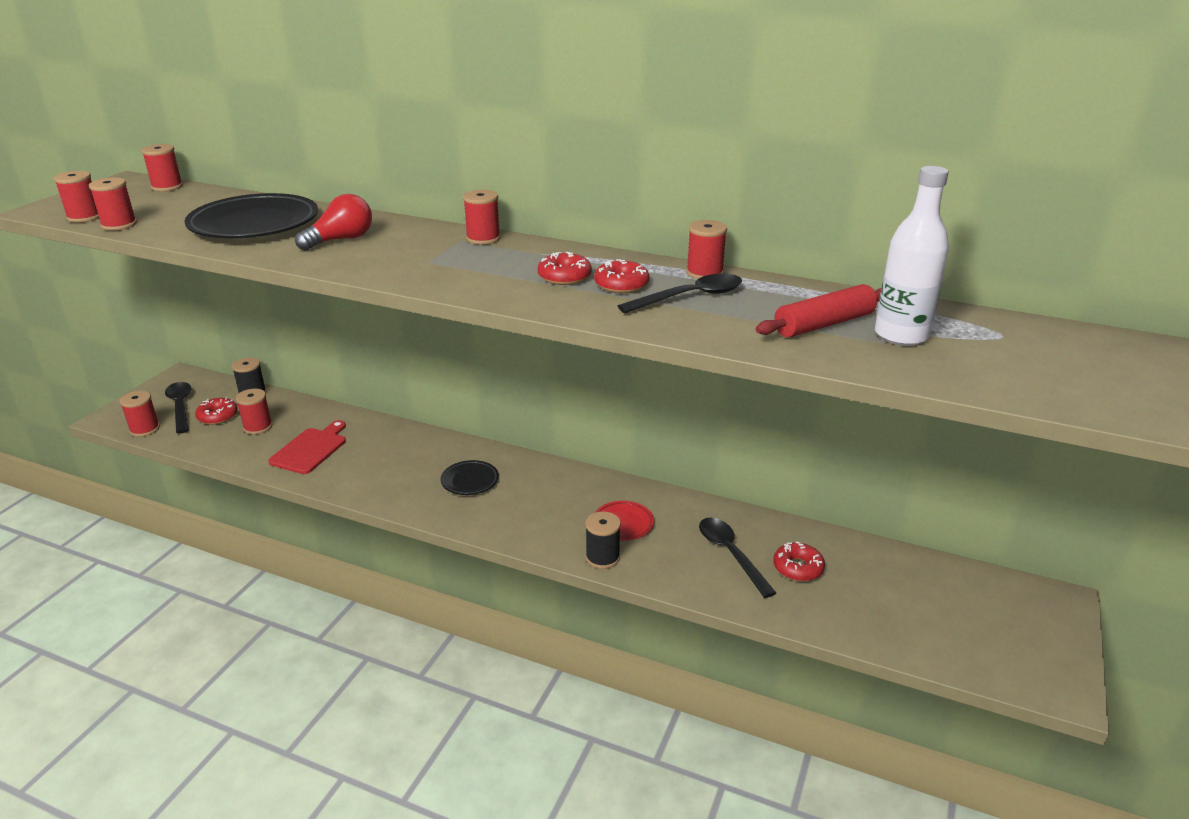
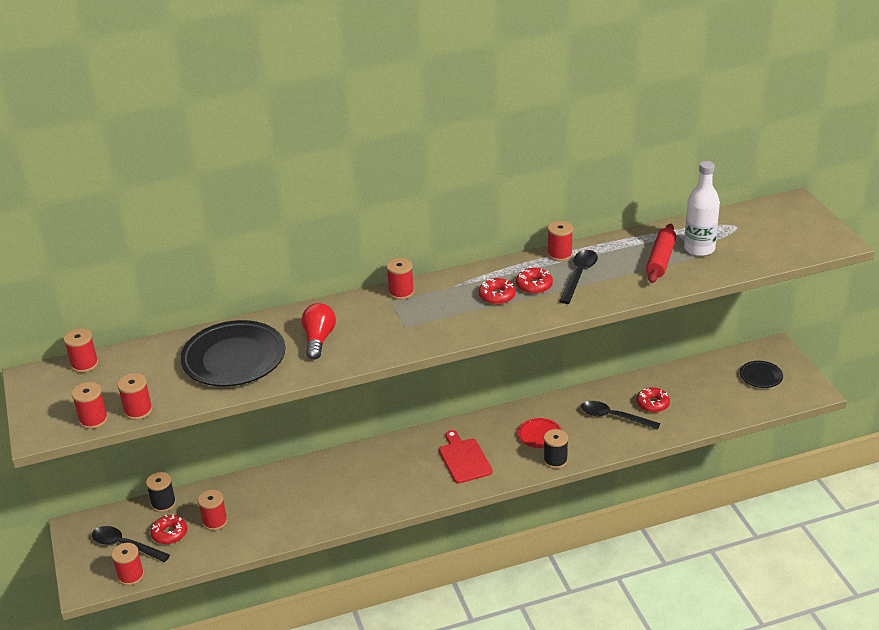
camera: 40 degrees left, 5 degrees up
red cutting board [268,420,346,474] -> red cutting board moved to [439,430,493,483]
black plate [440,460,499,495] -> black plate moved to [740,361,783,388]

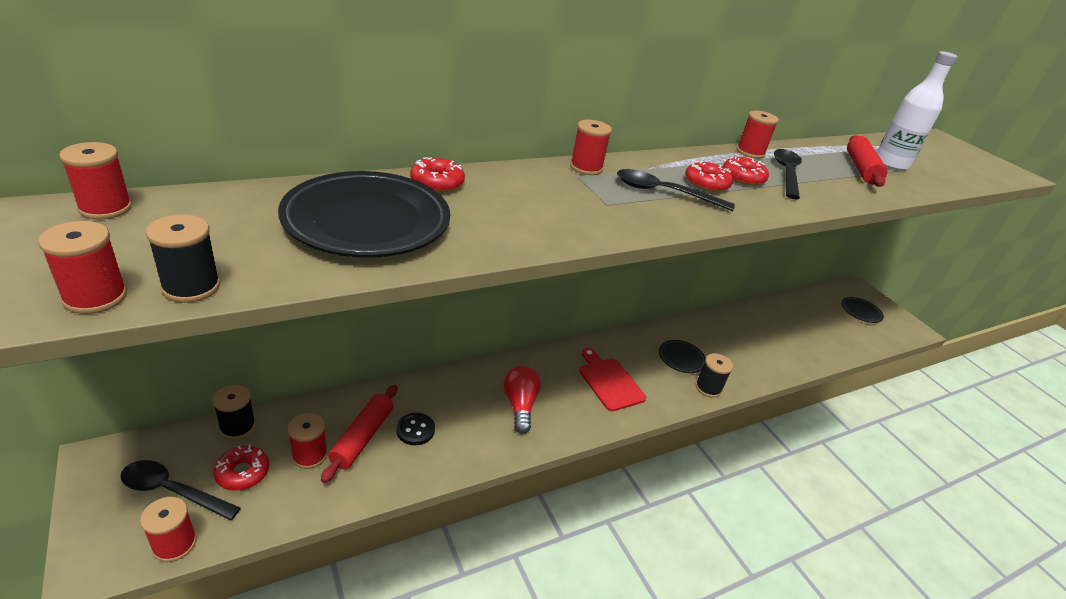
camera: 15 degrees left, 0 degrees up
red spool [117,373,153,420] -> black spool [146,214,220,303]
red light bulb [302,303,336,360] -> red light bulb moved to [503,366,541,434]
red plate [518,418,562,448] -> black plate [659,340,706,373]
black spoon [581,401,660,430] -> black spoon moved to [617,169,735,211]
red donut [636,387,670,412] -> red donut moved to [410,157,465,192]
none -> red rolling pin [321,385,398,483]
none -> black button [396,413,435,445]

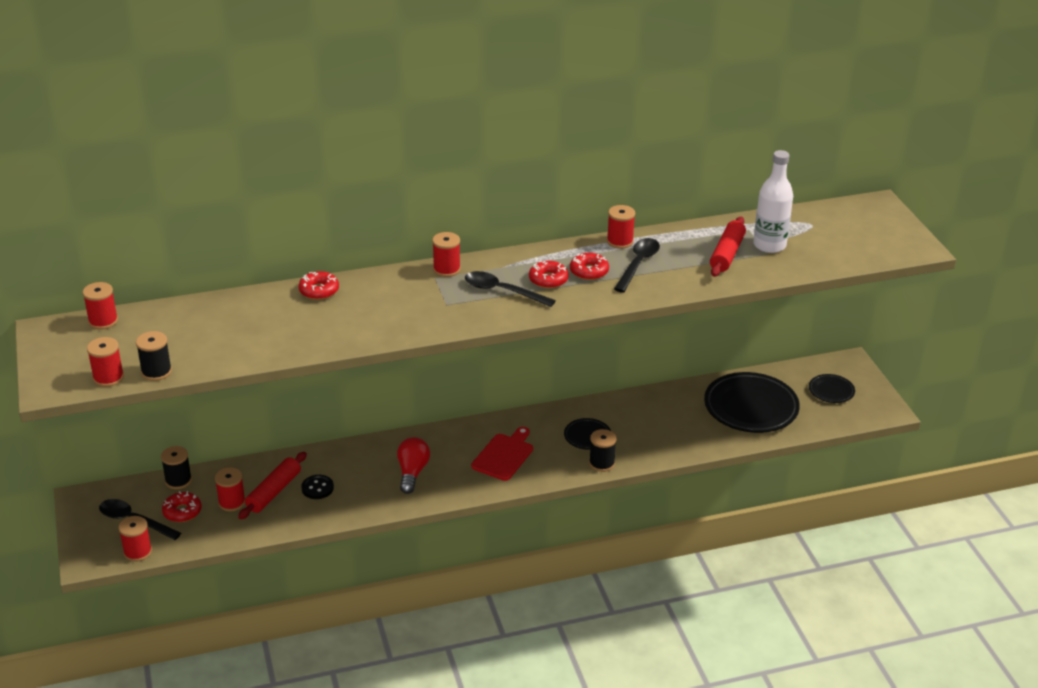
camera: 15 degrees right, 0 degrees up
black plate [278,171,450,258] -> black plate moved to [704,372,800,433]
red cutting board [579,348,646,411] -> red cutting board turned 45 degrees clockwise [471,427,533,481]

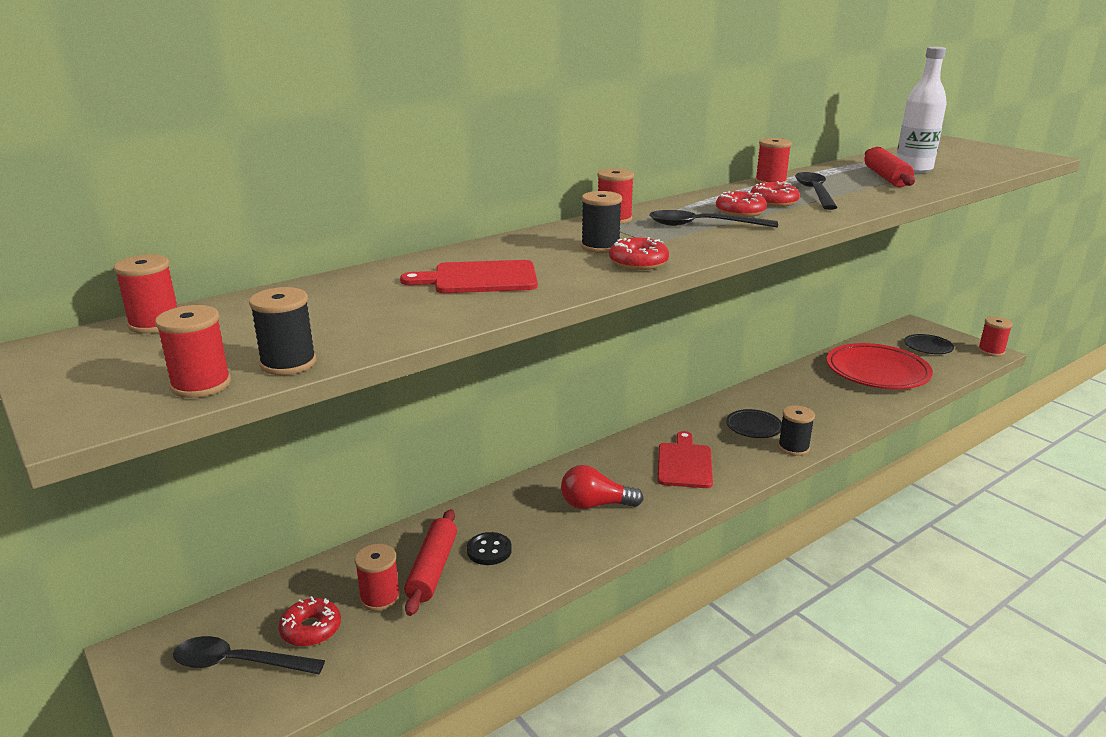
camera: 20 degrees left, 10 degrees down
red spool [119,516,152,562] -> red spool moved to [978,317,1013,357]
black spool [161,446,192,489] -> black spool moved to [581,191,622,253]
red donut [298,271,339,300] -> red donut moved to [609,237,669,270]
red light bulb [397,437,430,494] -> red light bulb turned 75 degrees counterclockwise [561,465,644,509]
black plate [704,372,800,433] -> red plate [827,343,933,389]
none -> red cutting board [400,260,538,293]

